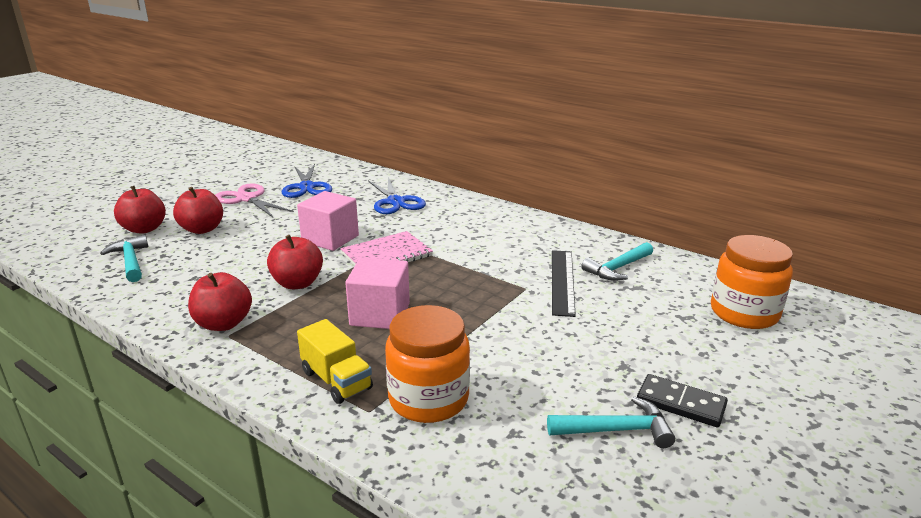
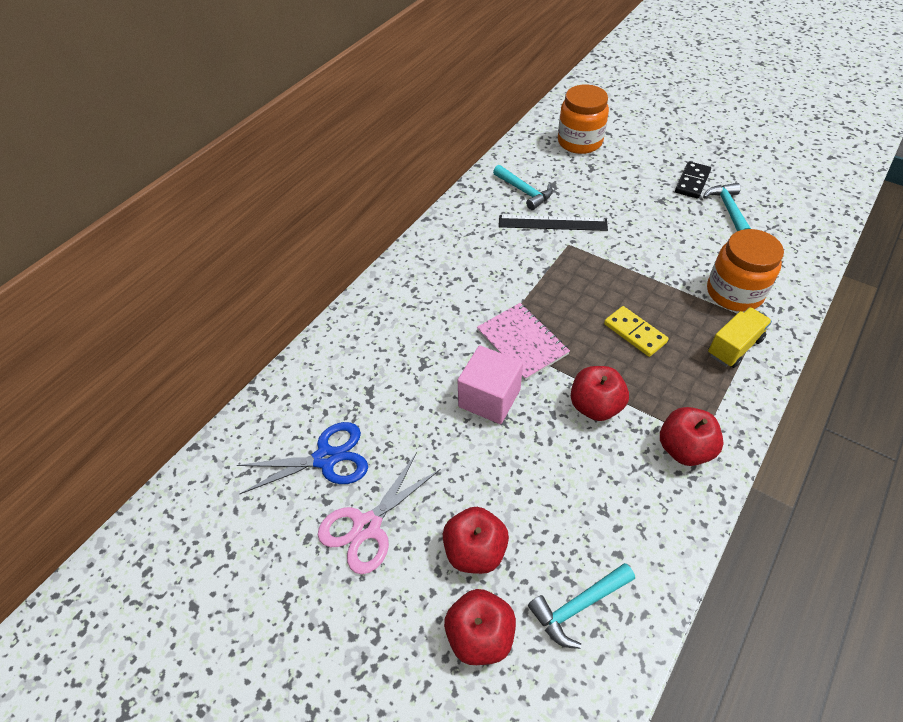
camera: 90 degrees left, 25 degrees up
pink cube [345,258,410,329] -> yellow domino [604,306,669,357]
blue scissors [368,177,426,214] -> none

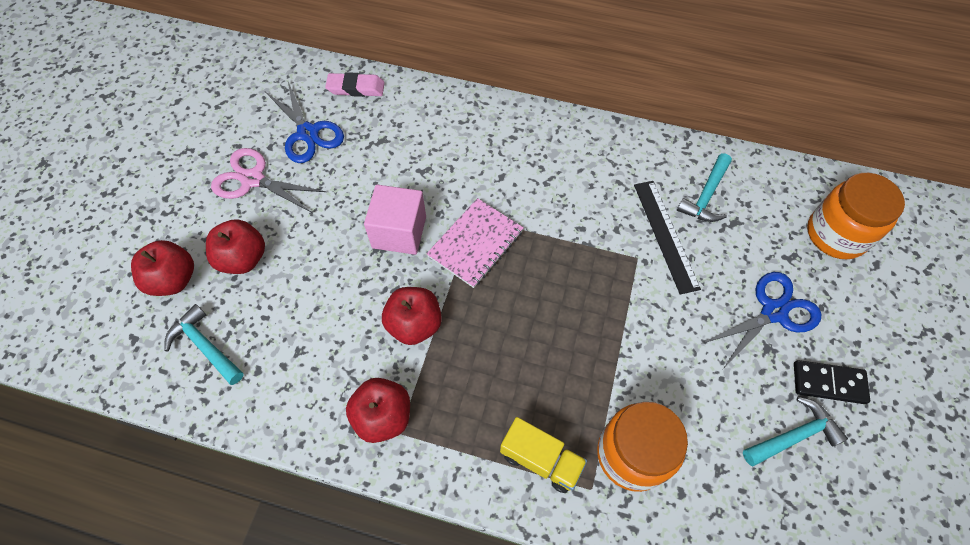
camera: 70 degrees right, 10 degrees up
yellow domino [604,306,669,357] -> none
none -> pink eraser [325,72,385,97]
none -> blue scissors [701,272,822,369]

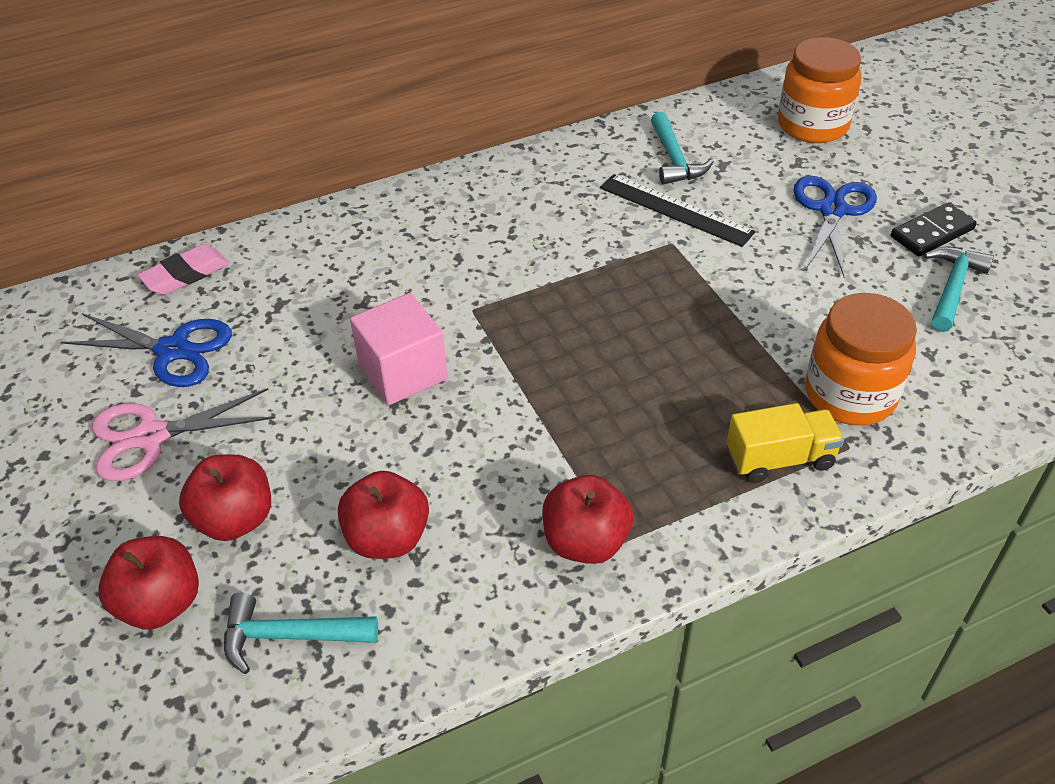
camera: 40 degrees left, 15 degrees down
red apple [382,287,442,345] -> red apple moved to [338,471,429,559]
pink notebook [427,198,524,288] -> none

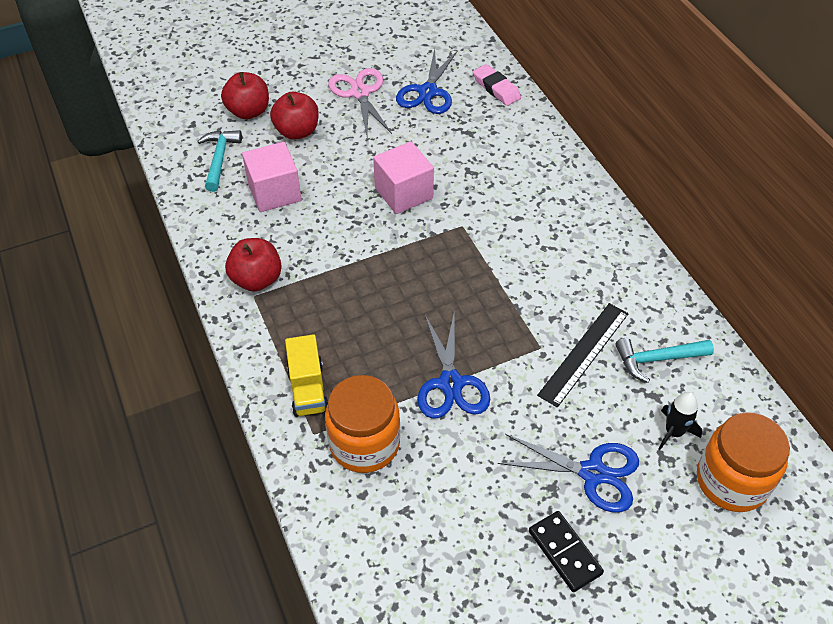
camera: 90 degrees right, 5 degrees up
red apple [338,471,429,559] -> pink cube [242,142,301,212]
turquoise hammer [924,246,994,332] -> none
none -> blue scissors [417,312,490,419]
none -> black rocket [658,392,702,450]

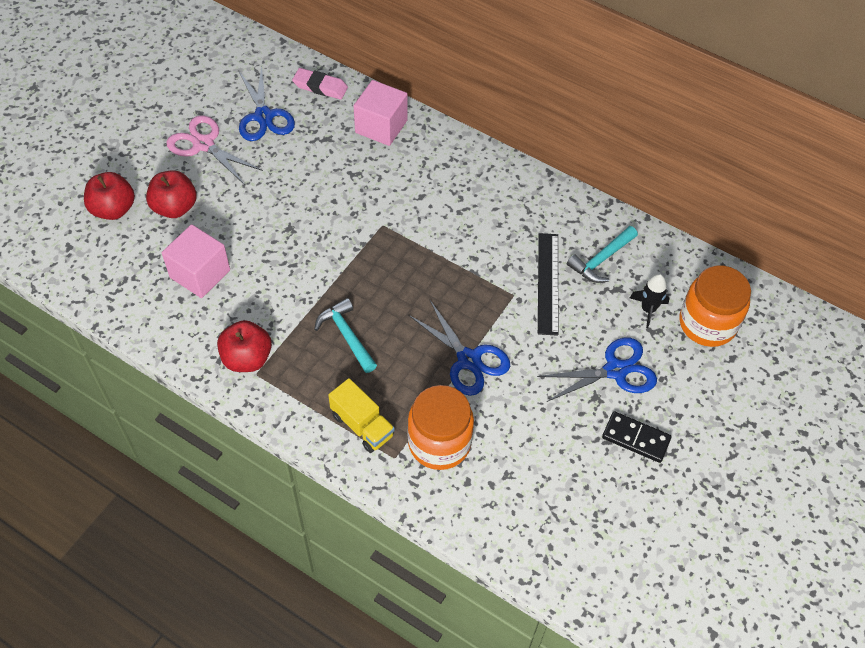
camera: 35 degrees left, 5 degrees up
turquoise hammer [197,130,242,192] -> turquoise hammer moved to [314,298,377,373]
pink cube [373,141,434,214] -> pink cube moved to [354,80,408,146]

